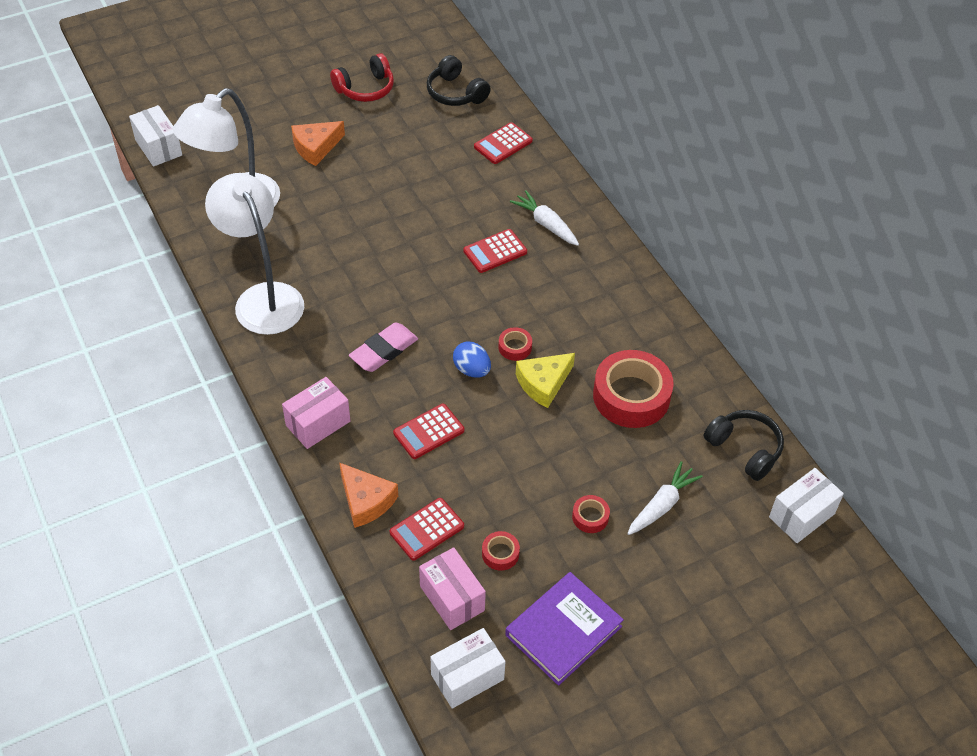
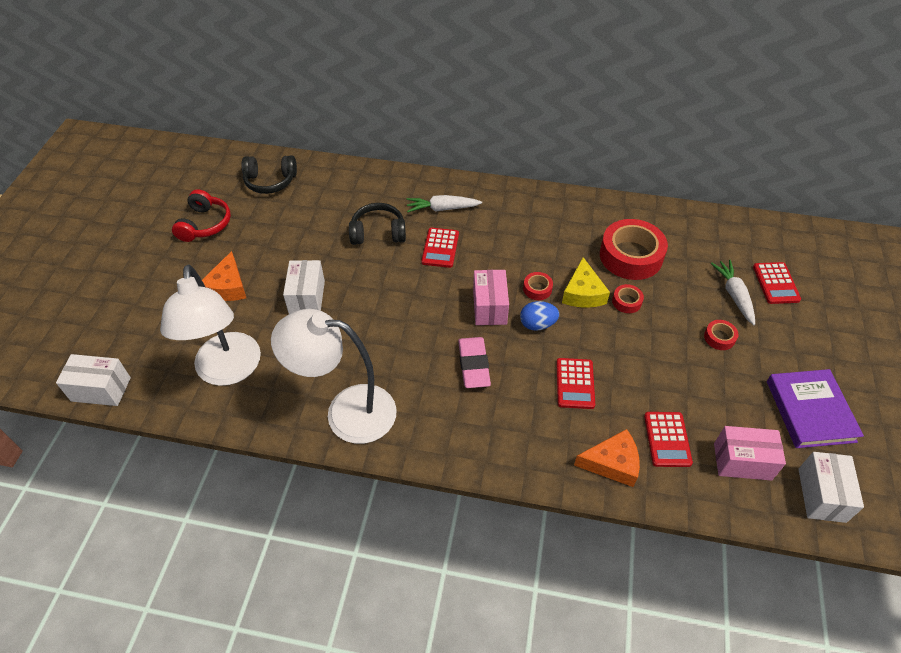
camera: 50 degrees left, 0 degrees up
pink box [282,377,350,449] -> pink box moved to [473,270,509,325]
red calculator [474,122,533,164] -> red calculator moved to [753,262,801,304]
red tape [482,531,520,571] -> red tape moved to [612,284,644,313]
black headphones [704,410,784,481] -> black headphones moved to [349,203,406,245]
white box [769,468,844,543] -> white box moved to [283,260,325,314]

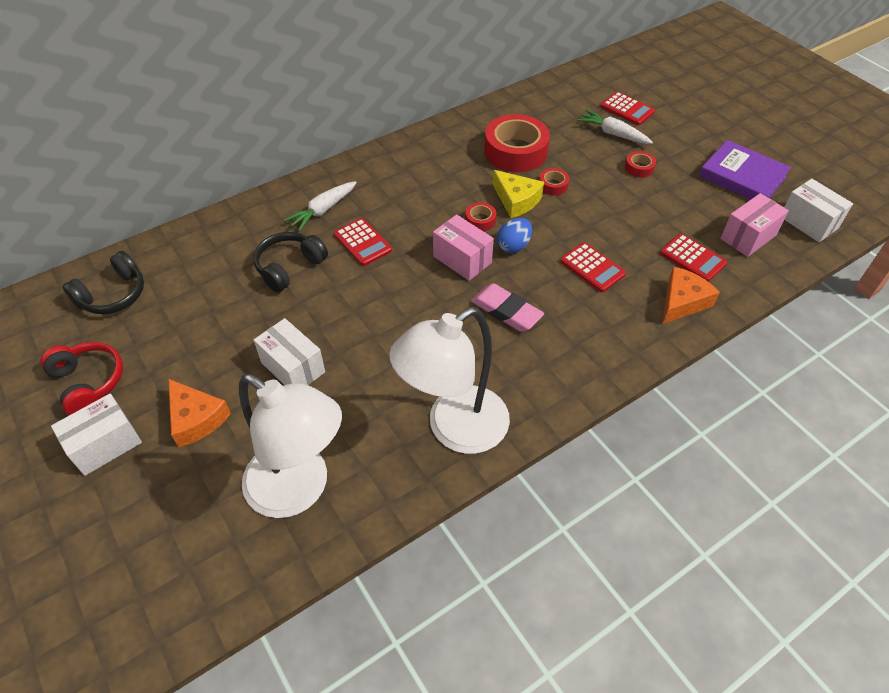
camera: 45 degrees left, 0 degrees up
white box [56,354,131,406] -> white box moved to [51,394,142,476]

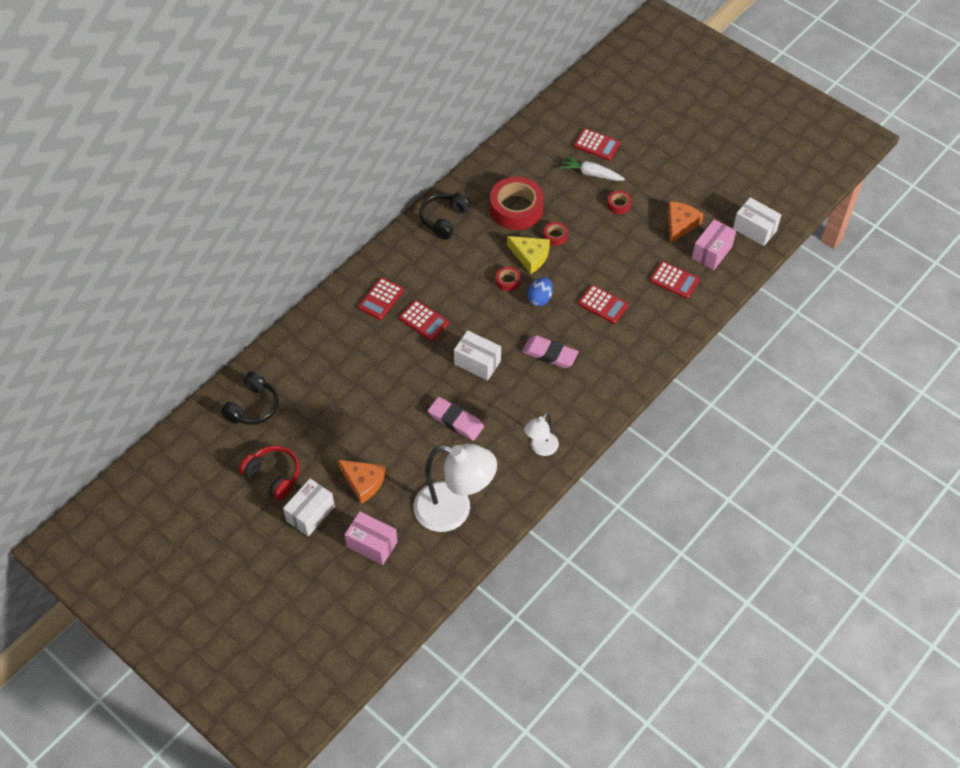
camera: 15 degrees left, 5 degrees up
black headphones [253,232,328,293] -> black headphones moved to [420,193,471,239]
white box [254,318,325,385] -> white box moved to [454,330,501,381]
white carrot [284,181,357,231] -> red calculator [358,277,404,320]
white lamp [389,307,510,454] -> white lamp [524,413,559,456], size x0.50
pink box [433,214,494,281] -> pink box moved to [345,511,397,565]
orange cheese [662,266,720,324] -> orange cheese moved to [668,201,704,244]
purple book [699,140,791,200] -> none
none -> pink eraser [428,397,484,441]

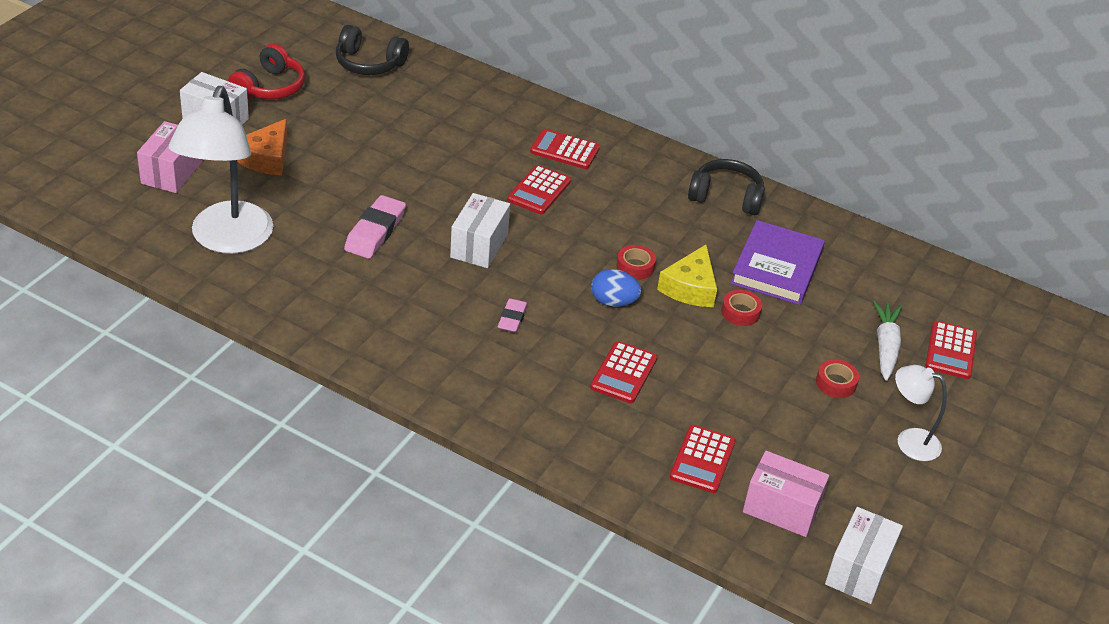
camera: 75 degrees right, 15 degrees down
red tape [490,177,544,230] -> purple book [730,220,825,305]
pink eraser [522,335,579,368] -> pink eraser [498,298,528,333], size x0.60
white lamp [524,413,559,456] -> white lamp moved to [895,365,947,461]
orange cheese [668,201,704,244] -> none

